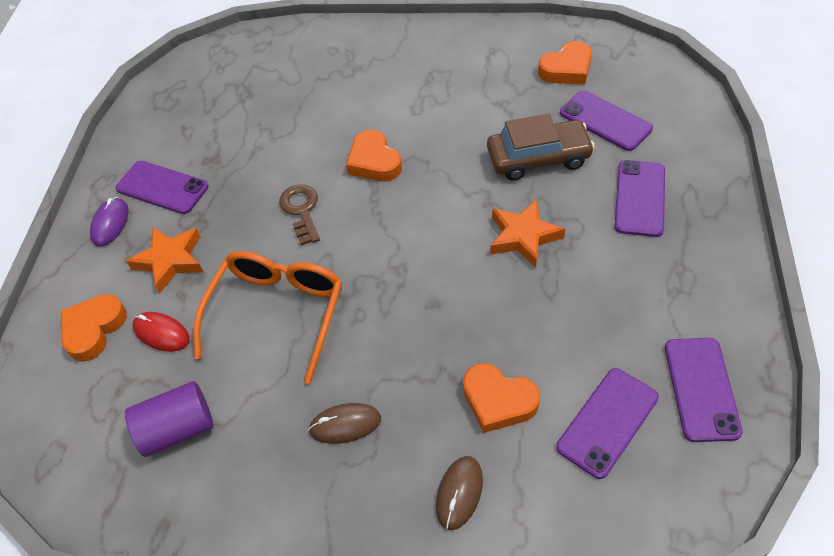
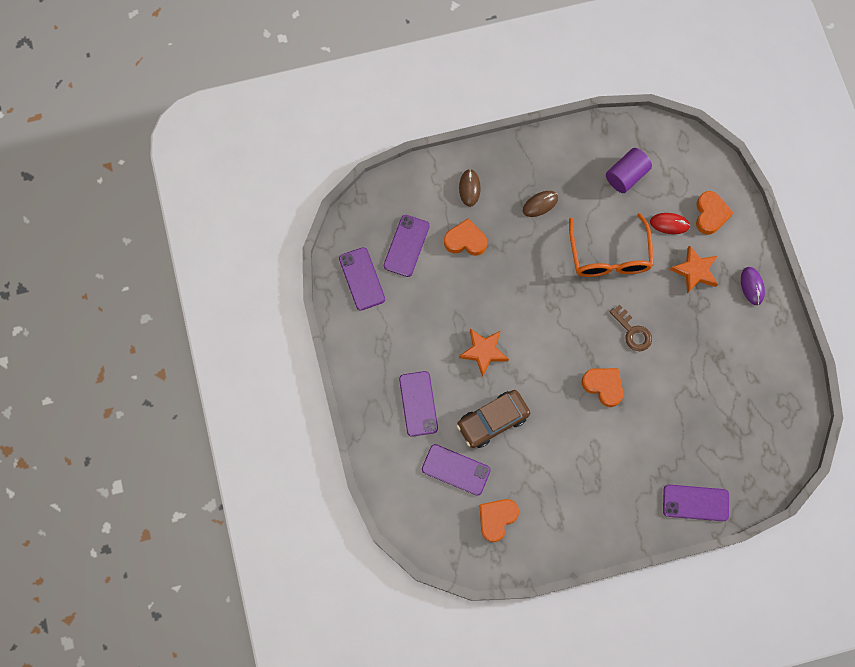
camera: 155 degrees right, 20 degrees up
purple phone [116,161,209,214] -> purple phone moved to [663,485,729,521]

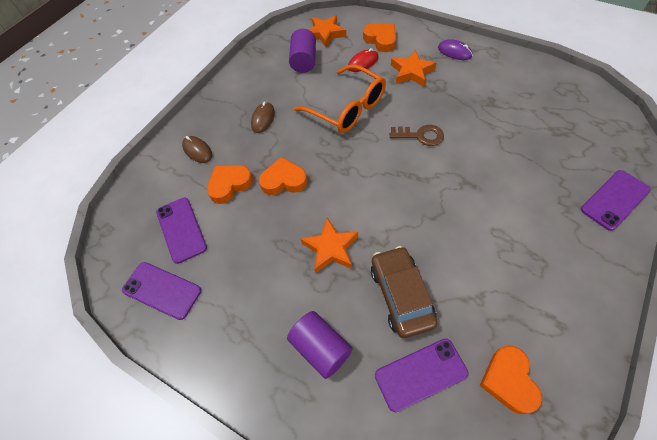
camera: 40 degrees left, 15 degrees down
purple phone [399,371,438,437] -> purple cylinder [287,311,353,379]
brown car [457,390,530,448] -> brown car turned 150 degrees clockwise [371,246,437,338]
orange heart [582,368,623,407] -> orange heart moved to [259,157,307,195]
none -> orange star [309,15,346,48]

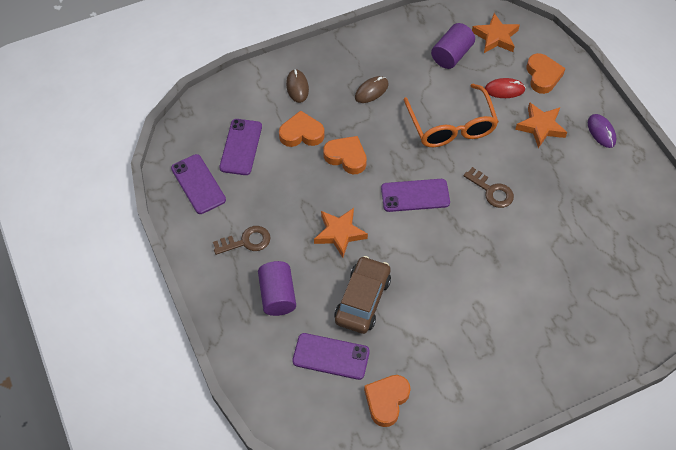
camera: 30 degrees right, 0 degrees up
purple phone [581,170,651,231] -> purple phone moved to [381,179,450,212]
none -> brown key [213,226,271,255]

